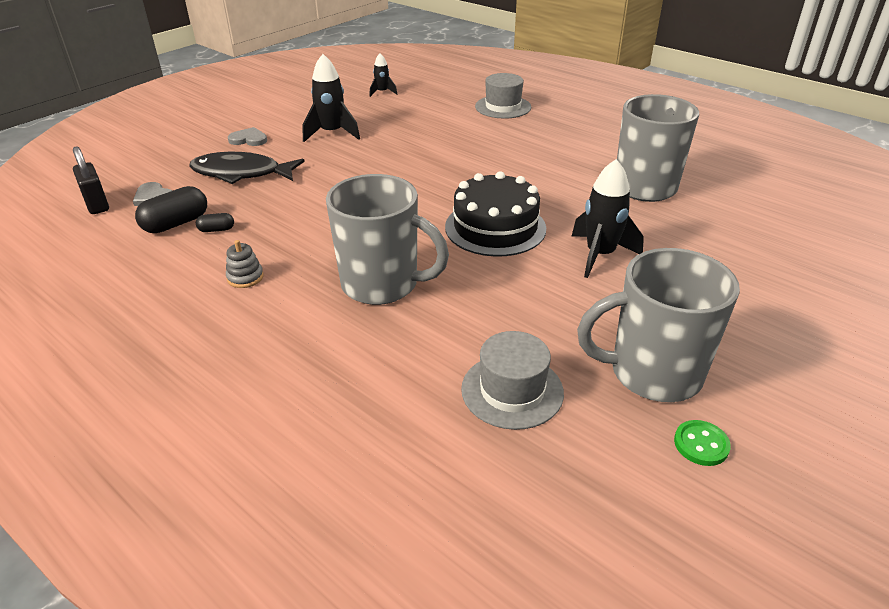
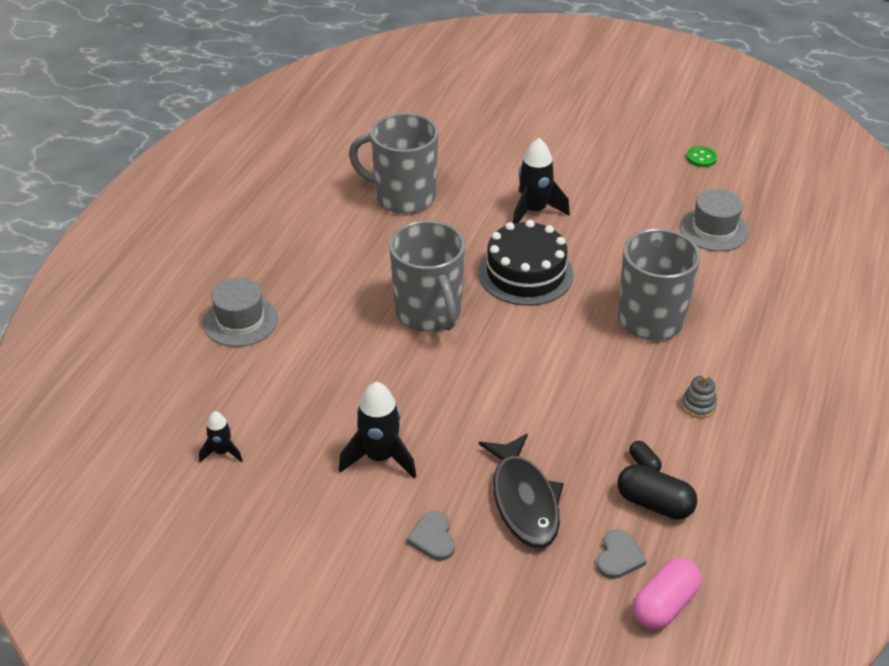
camera: 110 degrees left, 5 degrees up
black padlock [73,146,109,214] -> pink capsule [633,558,701,630]
grey mug [577,248,740,402] -> grey mug moved to [389,220,465,331]

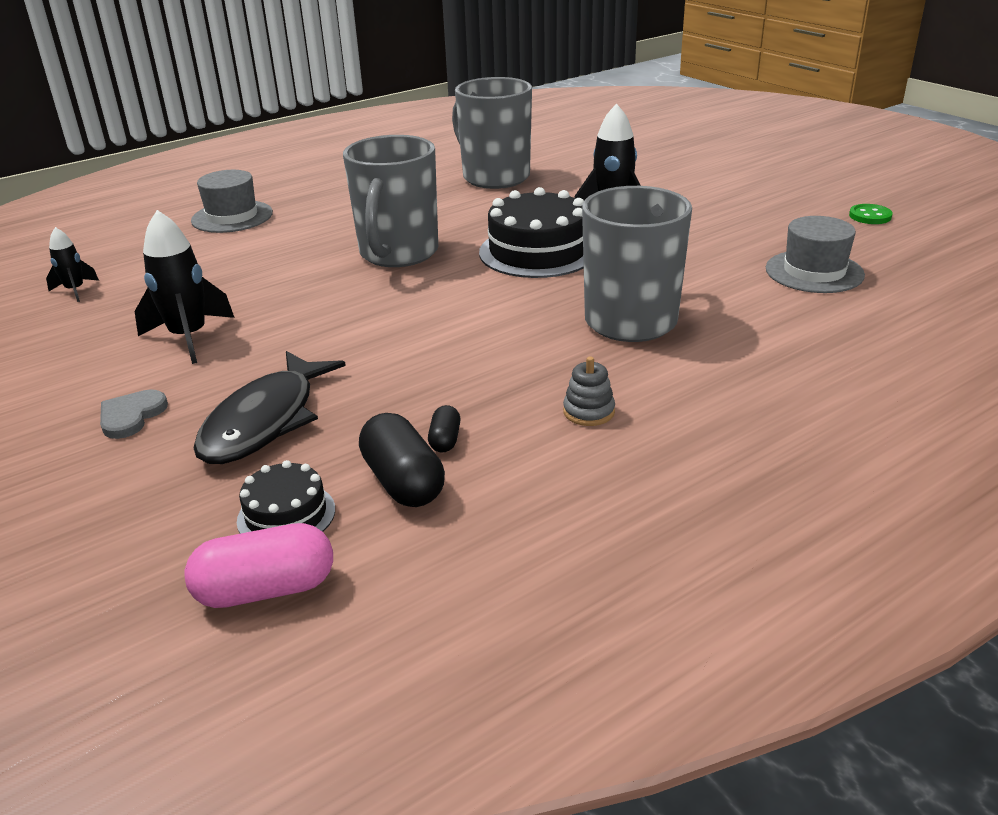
camera: 35 degrees right, 10 degrees down
grey heart [596,529,647,579] -> black cake [237,460,335,534]

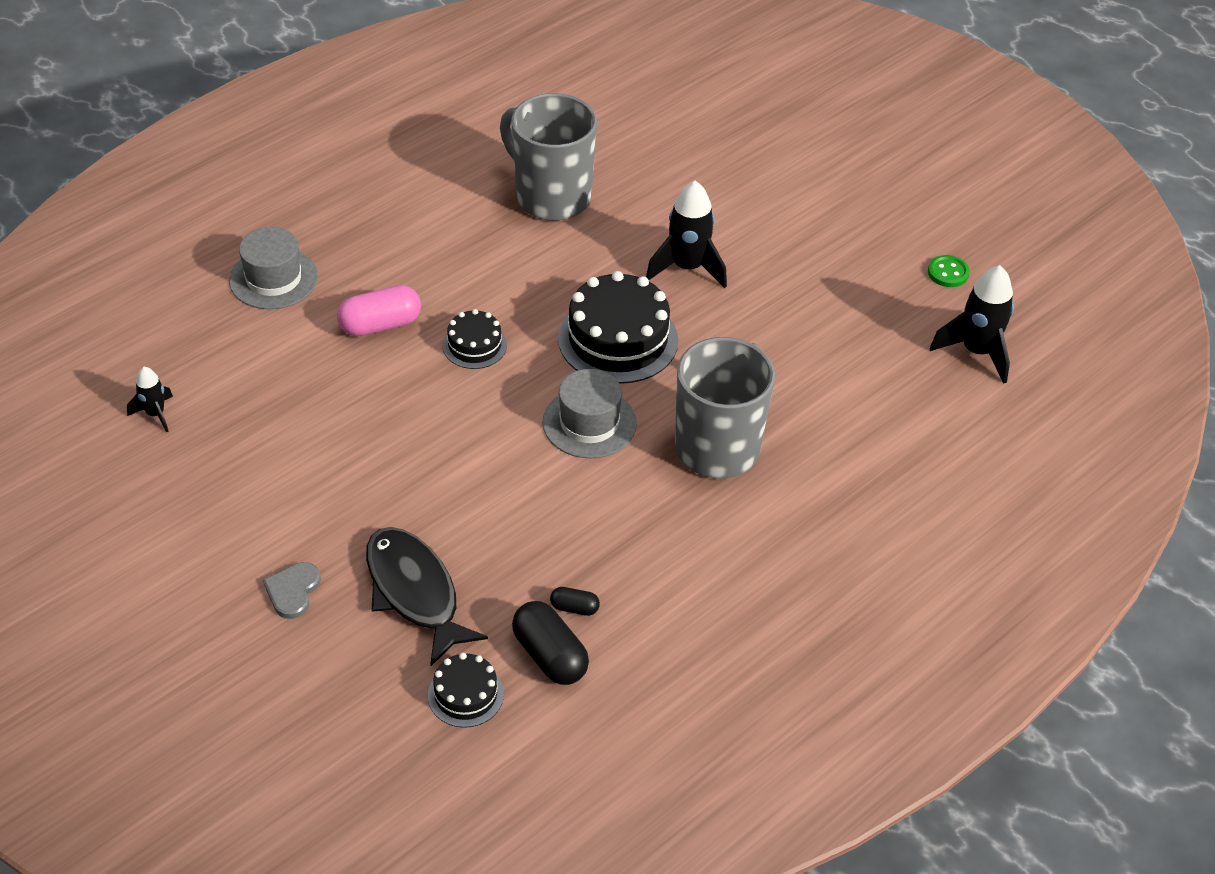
camera: 10 degrees left, 15 degrees up
black rocket [135,210,235,364] -> black rocket moved to [929,265,1014,384]
pink capsule [184,523,333,608] -> pink capsule moved to [337,285,421,336]
black fish [193,351,346,464] -> black fish turned 135 degrees clockwise [366,527,488,666]
grey mug [343,135,438,267] -> black cake [443,309,507,369]
black capsule [428,405,461,453] -> black capsule turned 75 degrees counterclockwise [550,587,600,616]
grey stacking toy [563,356,615,426] -> none
grey hat [766,216,865,293] -> grey hat moved to [542,369,637,458]

